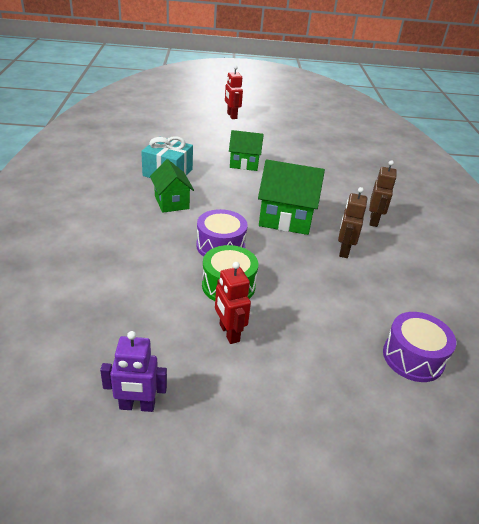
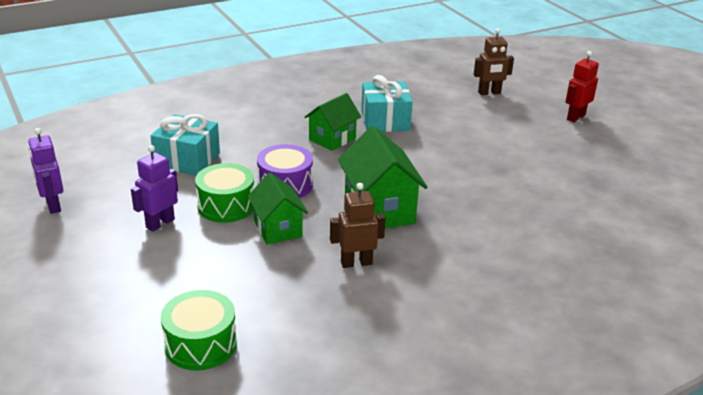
camera: 65 degrees right, 5 degrees down
red robot [215,262,251,344] -> purple robot [131,145,178,232]
green house [229,130,264,171] -> green house moved to [248,173,308,245]
brown robot [369,160,397,227] -> brown robot moved to [474,29,514,95]
purple drum [383,312,456,382] -> green drum [161,290,237,371]
none -> turquoise gift [150,114,220,176]

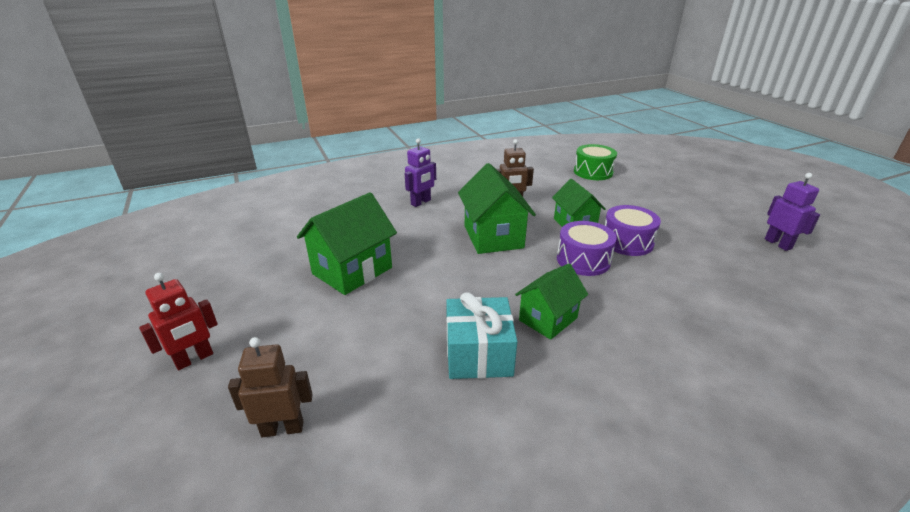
camera: 175 degrees left, 0 degrees up
purple robot [131,145,178,232] -> purple robot moved to [405,138,436,207]
turquoise gift [150,114,220,176] -> none
green drum [195,163,254,223] -> purple drum [605,205,661,256]
none -> green house [297,192,397,295]

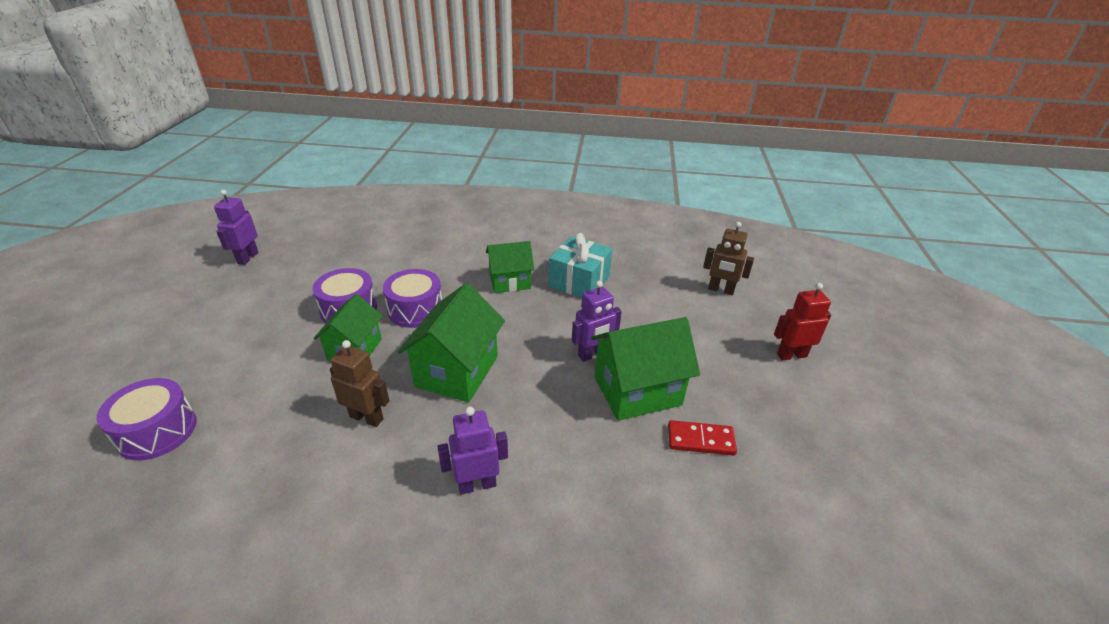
camera: 150 degrees left, 5 degrees up
green drum [574,144,617,180] -> purple drum [97,378,197,461]
none -> purple robot [572,281,622,362]
none -> red domino [668,420,737,456]

